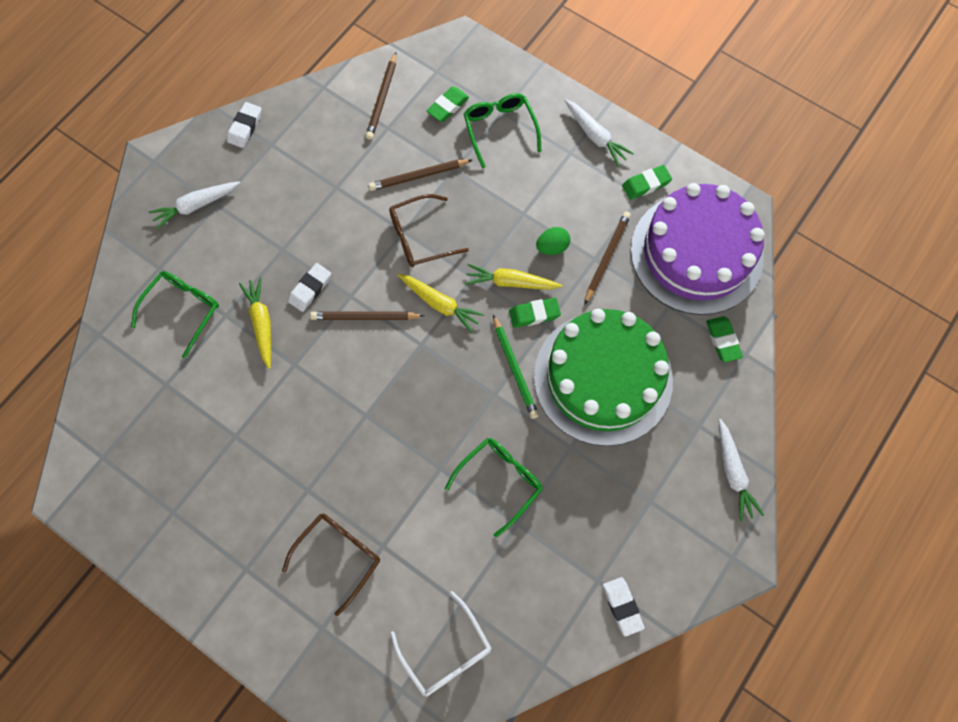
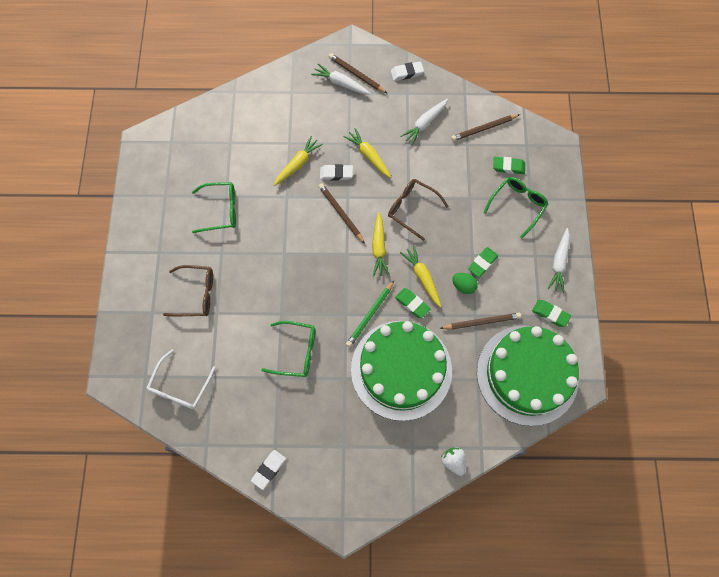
camera: 55 degrees right, 0 degrees up
green glasses [131,271,219,359] -> green glasses moved to [192,182,236,233]
brown pencil [369,159,473,191] -> brown pencil moved to [329,53,388,94]
purple cake [631,183,765,315] -> green cake [477,325,579,426]
green eraser [706,316,743,362] -> green eraser moved to [468,247,498,277]
white carrot [718,419,764,521] -> white carrot moved to [400,99,448,145]
none -> yellow carrot [344,128,391,178]
none -> white strawberry [441,447,466,476]

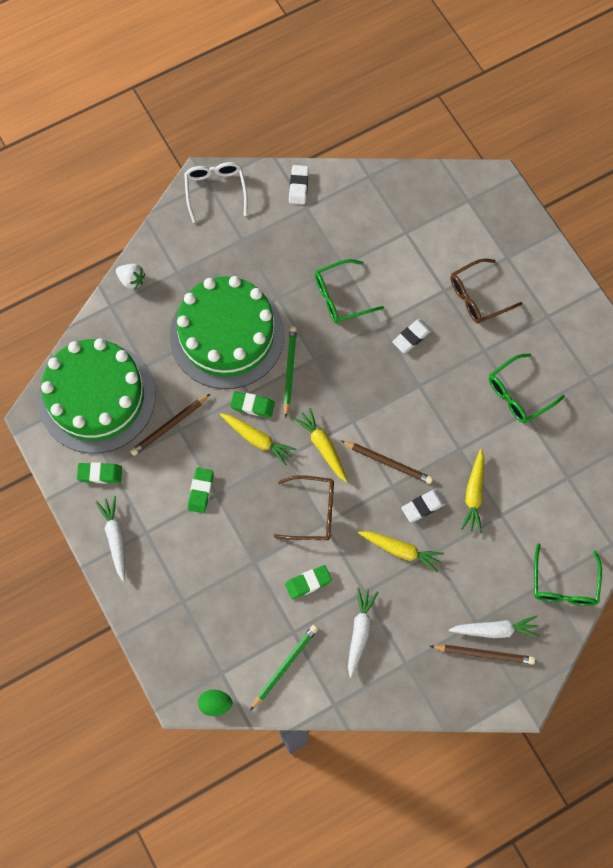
camera: 150 degrees right, 0 degrees up
white glasses [147,349,216,409] -> white glasses moved to [184,162,248,223]
white eraser [391,61,424,81] -> white eraser moved to [392,319,432,353]
brown pencil [451,114,520,141] -> green pencil [250,625,318,711]
green egg [452,273,478,294] -> green egg moved to [198,690,233,716]
green glasses [483,177,548,238] -> green glasses moved to [534,544,602,606]
green eraser [493,157,525,174] -> green eraser moved to [285,565,332,600]

